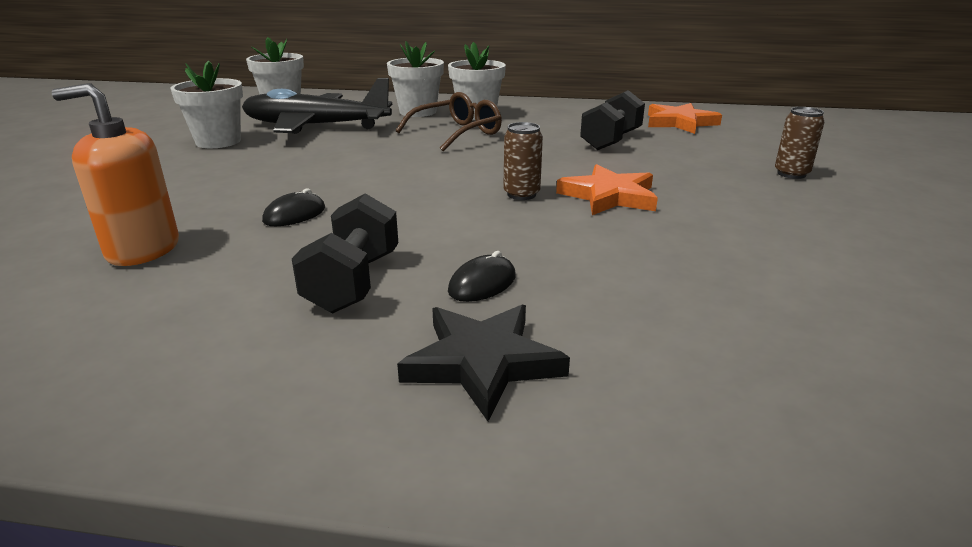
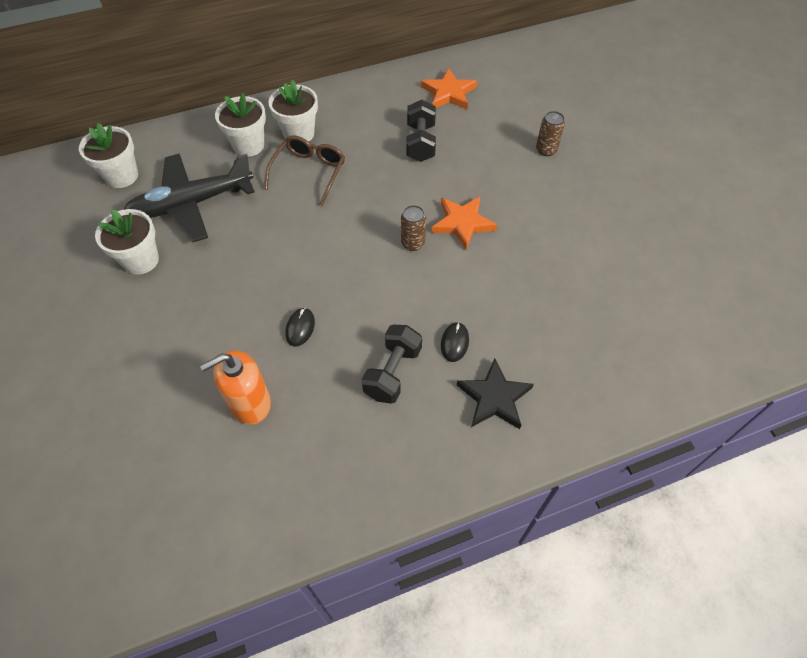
camera: 30 degrees left, 30 degrees up
black dumbbell [292,193,398,313] -> black dumbbell turned 45 degrees clockwise [362,325,422,404]

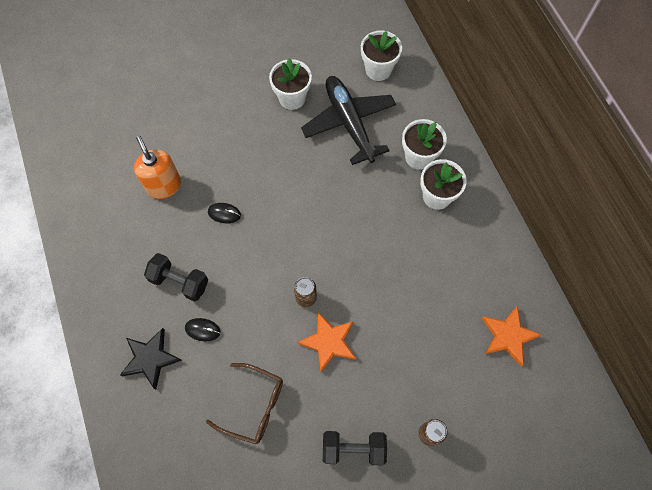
camera: 90 degrees right, 10 degrees up
brown glasses [264,135,345,206] -> brown glasses moved to [206,363,283,444]
black dumbbell [406,100,436,162] -> black dumbbell moved to [323,431,387,465]

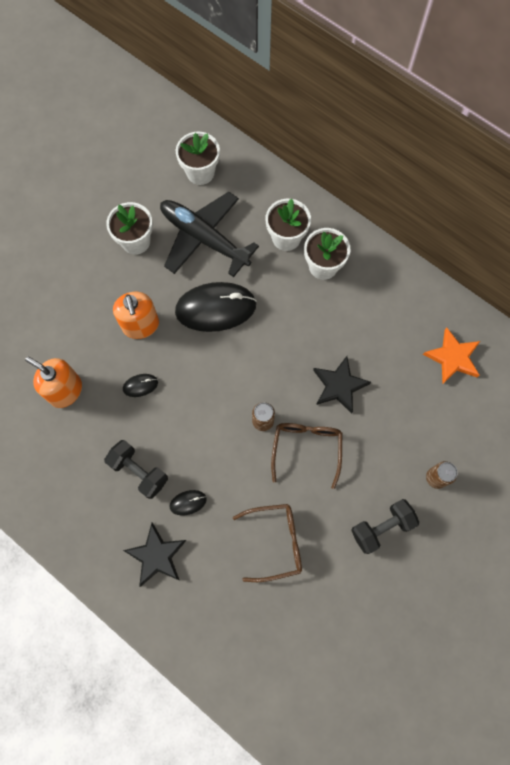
camera: 30 degrees left, 5 degrees up
black dumbbell [144,253,208,302] -> black dumbbell turned 45 degrees clockwise [104,440,168,499]
orange star [298,312,356,372] -> brown glasses [271,423,342,489]
none -> orange soap dispenser [113,292,159,339]
none -> black mouse [175,282,257,332]
none -> black star [313,356,371,414]

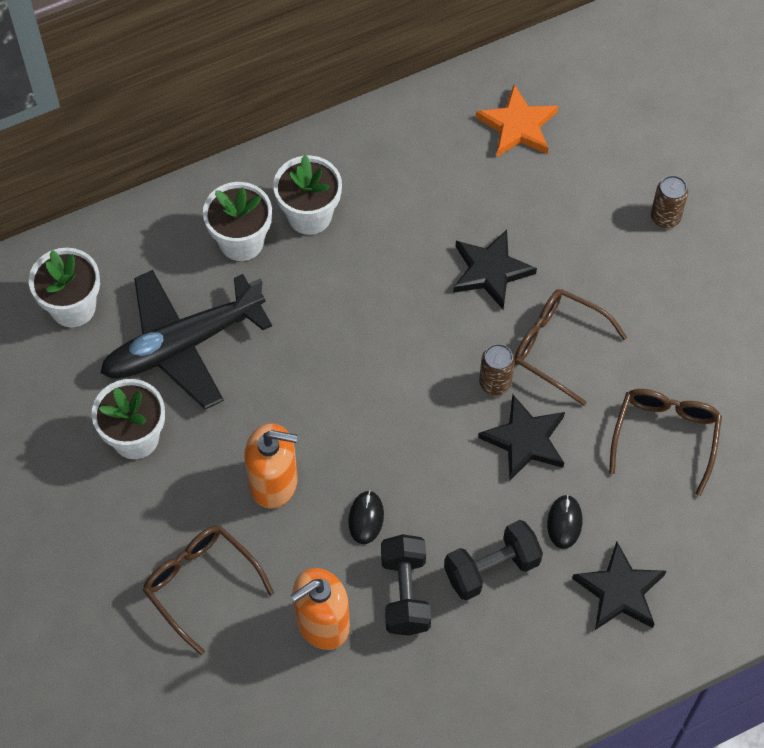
camera: 65 degrees left, 10 degrees down
black mouse [175,282,257,332] -> none
black dumbbell [351,499,420,554] -> black dumbbell moved to [381,534,431,636]
none -> brown glasses [143,525,274,655]
none -> black star [478,395,565,480]

